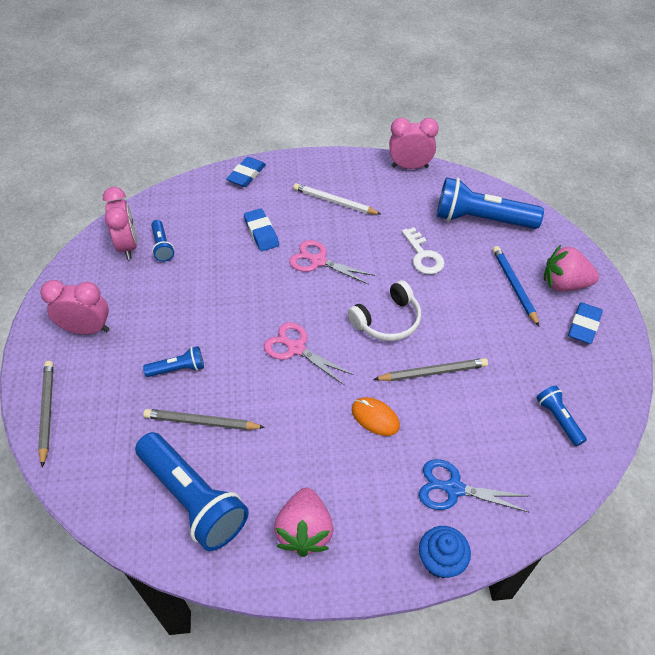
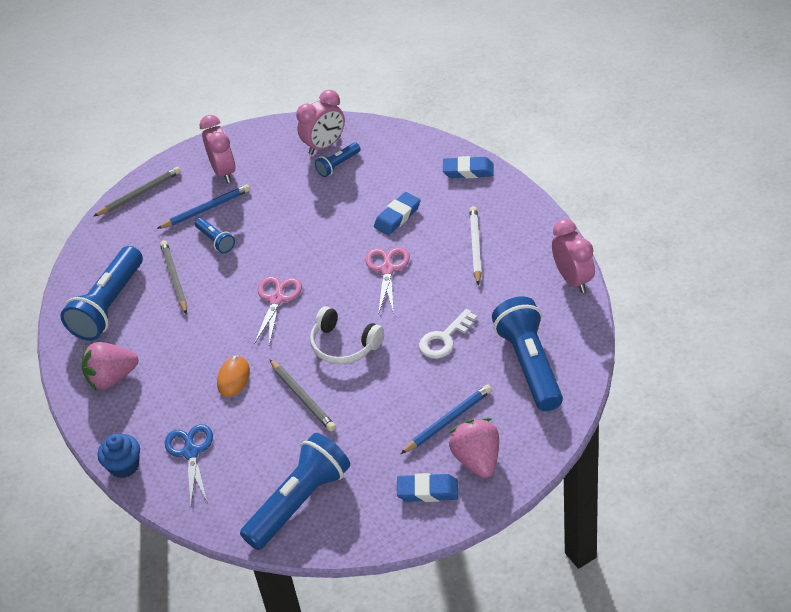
camera: 70 degrees right, 5 degrees down
blue flashlight [536,385,587,446] -> blue flashlight [240,433,350,550], size x2.07
none -> blue pencil [157,184,250,229]

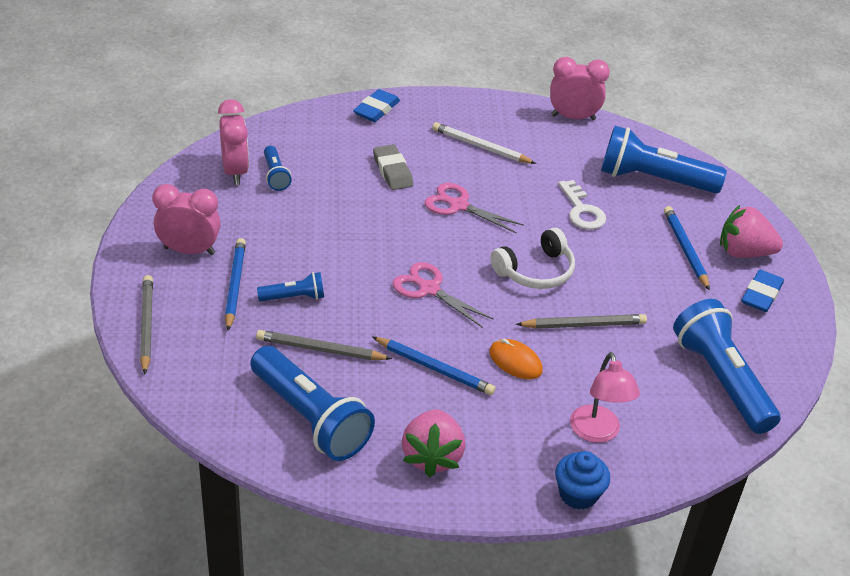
camera: 70 degrees left, 5 degrees down
blue scissors [165,424,213,504] -> pink lamp [570,352,640,443]
blue eraser [374,192,421,235] -> grey eraser [373,144,413,190]
none -> blue pencil [372,337,495,395]

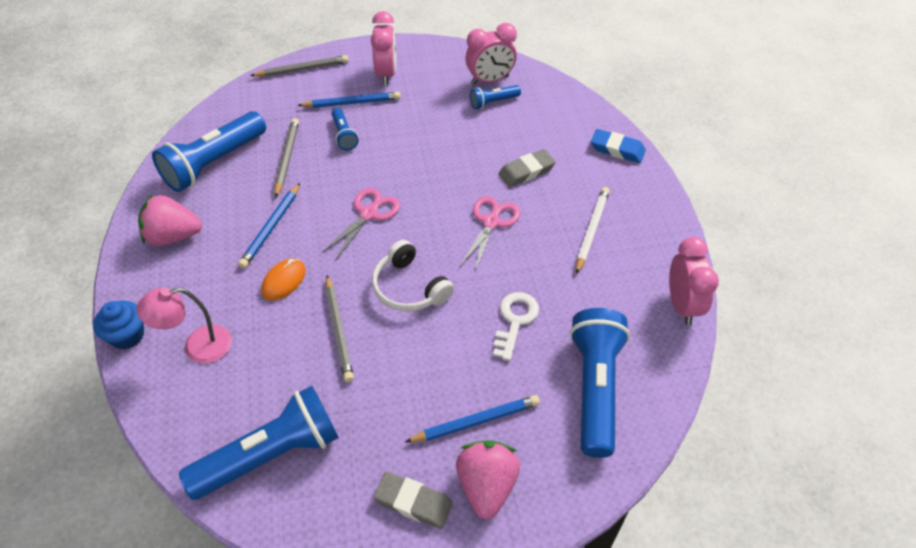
camera: 85 degrees right, 10 degrees up
white key [558,180,606,230] -> white key turned 135 degrees clockwise [493,292,539,361]
blue eraser [742,270,784,312] -> grey eraser [373,472,453,529]

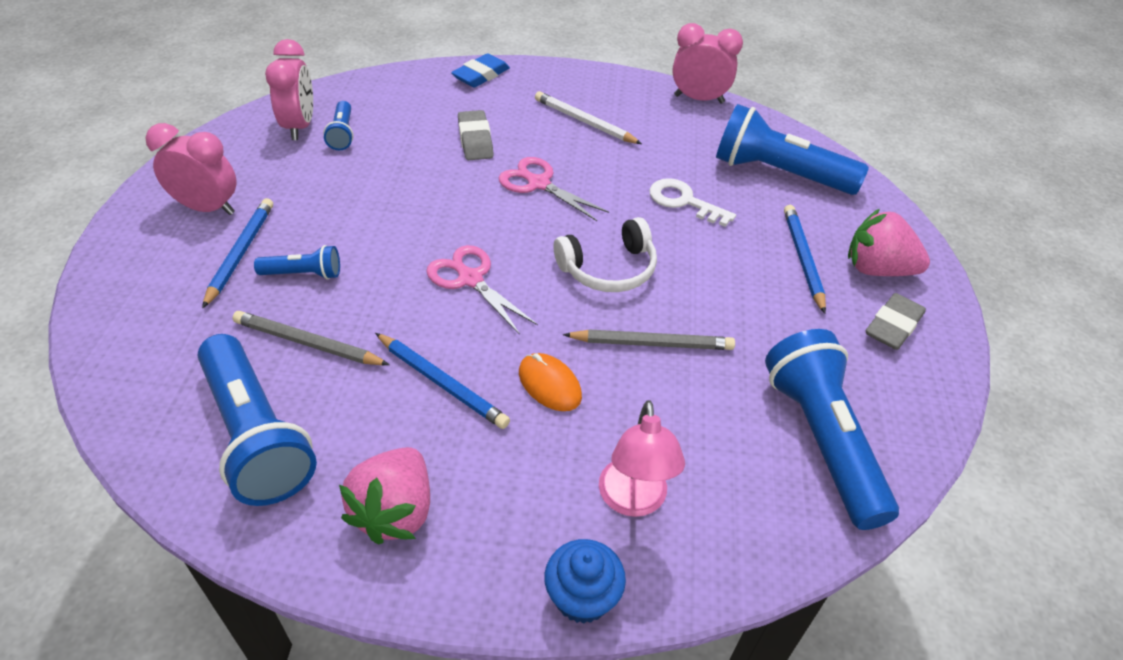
camera: 75 degrees left, 5 degrees down
grey pencil [250,55,349,77] -> none

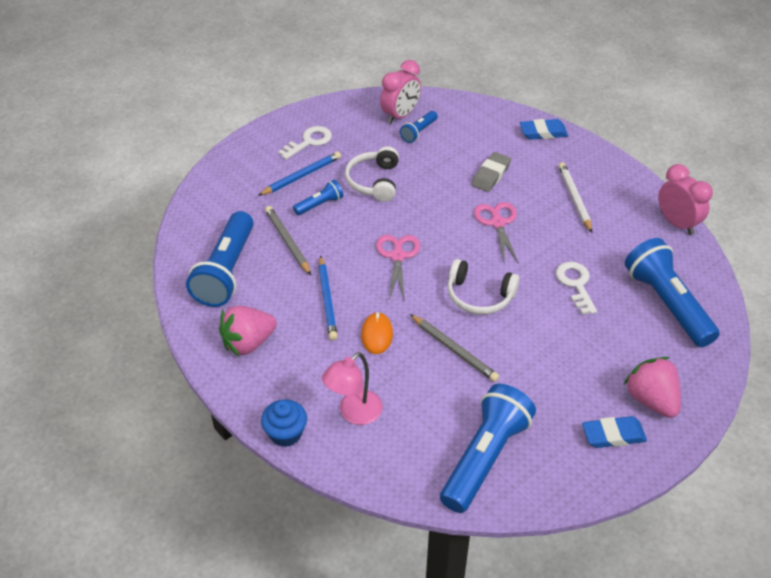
camera: 45 degrees right, 0 degrees up
pink clock [145,123,236,215] -> white key [278,126,332,160]
blue flashlight [254,245,340,279] -> blue flashlight turned 75 degrees counterclockwise [293,180,343,215]
blue pencil [784,205,826,314] -> none
grey eraser [866,293,926,350] -> blue eraser [582,416,647,448]
none -> white headphones [345,146,399,202]

